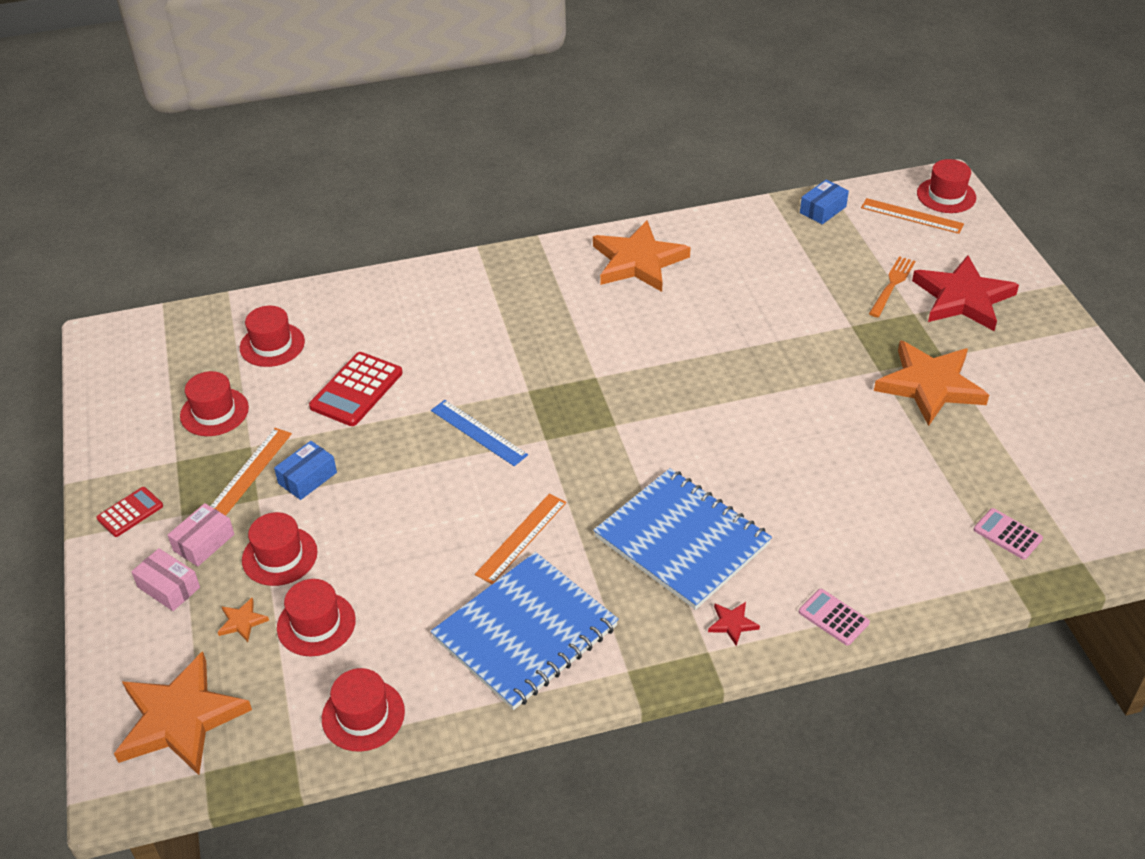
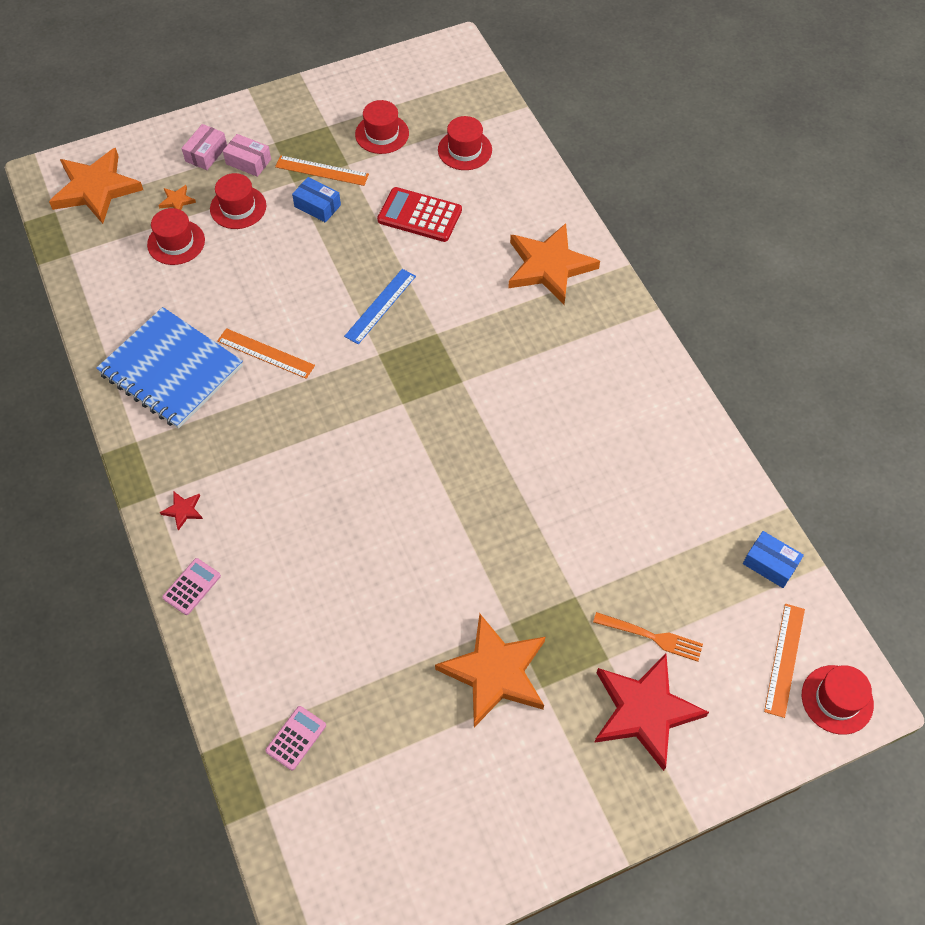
camera: 80 degrees right, 15 degrees up
red calculator [96,487,163,537] -> none
red hat [322,668,405,752] -> none
orange star [593,221,691,292] -> orange star moved to [508,223,600,305]
blue notebook [594,468,772,610] -> none

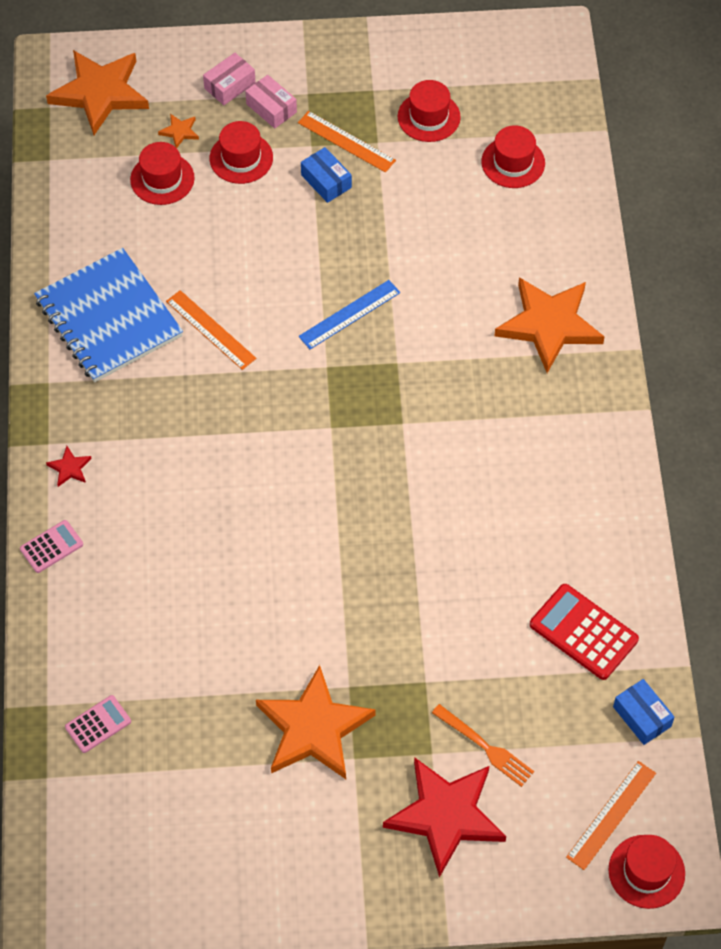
camera: 20 degrees right, 0 degrees up
red calculator [377,187,462,242] -> red calculator moved to [530,584,639,680]

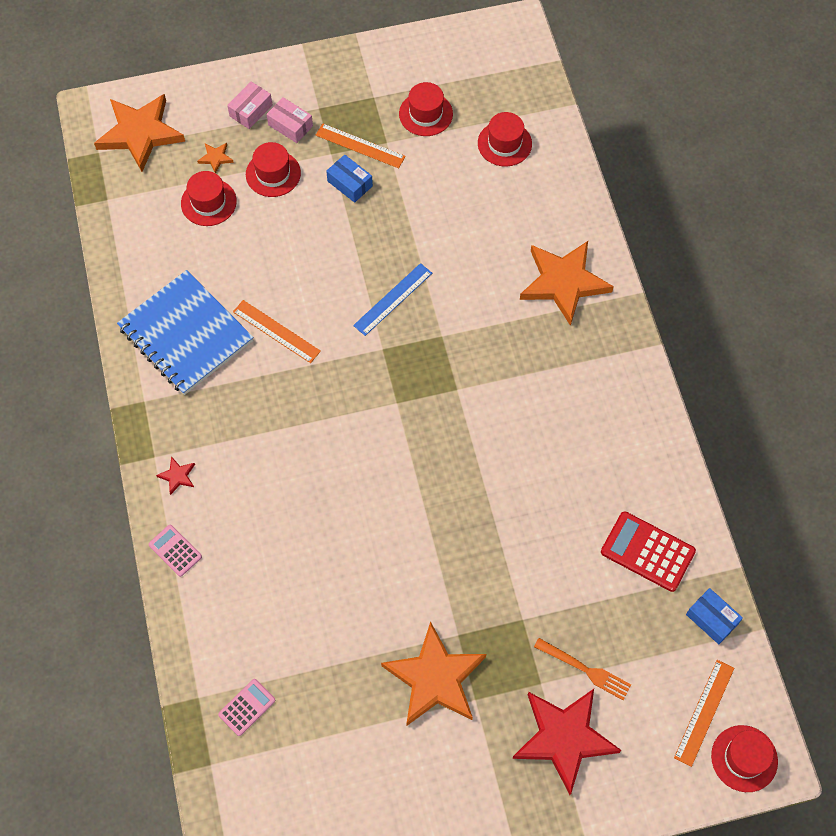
camera: 10 degrees left, 5 degrees up
pink calculator [20,520,83,573] -> pink calculator turned 90 degrees counterclockwise [148,525,202,577]

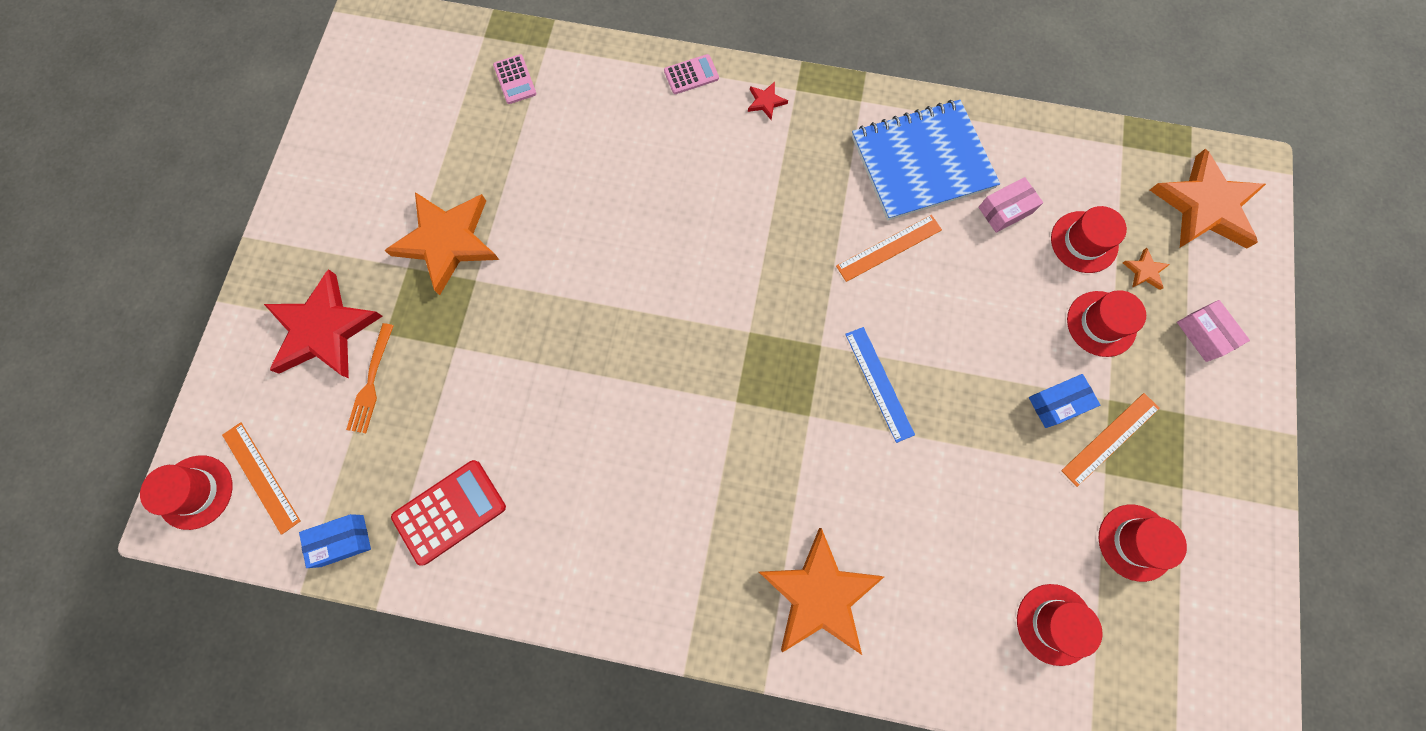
camera: 115 degrees right, 10 degrees up
pink box [267,97,313,143] -> pink box moved to [978,177,1043,233]
orange fork [534,638,631,700] -> orange fork turned 45 degrees counterclockwise [346,323,394,433]

